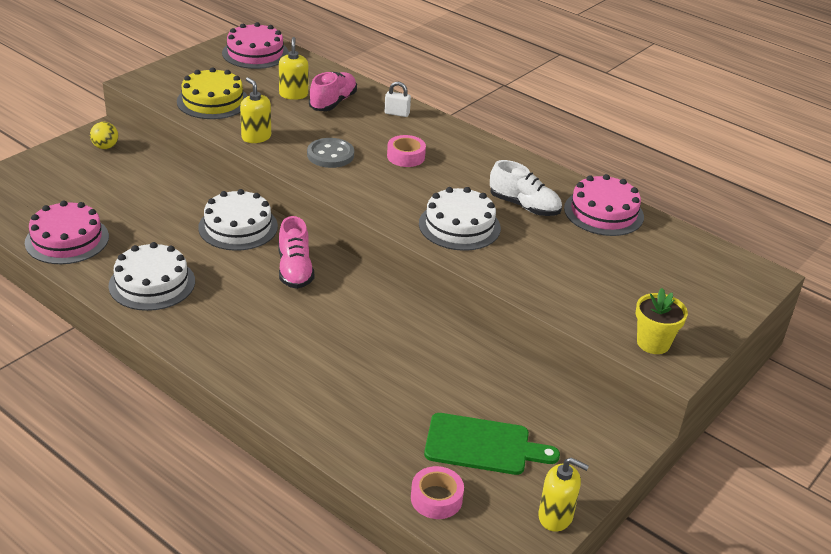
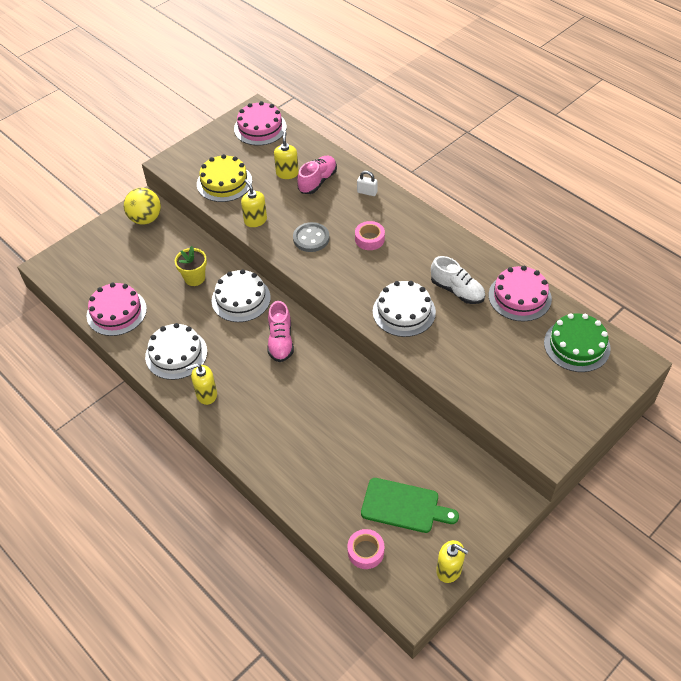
camera: 10 degrees right, 15 degrees up
yellow ball [90,122,118,149] -> yellow ball [124,188,161,224], size x1.73
yellow flower pot [636,288,688,354] -> yellow flower pot moved to [175,246,207,286]
none -> yellow soap dispenser [186,364,217,405]
none -> green cake [544,313,611,372]

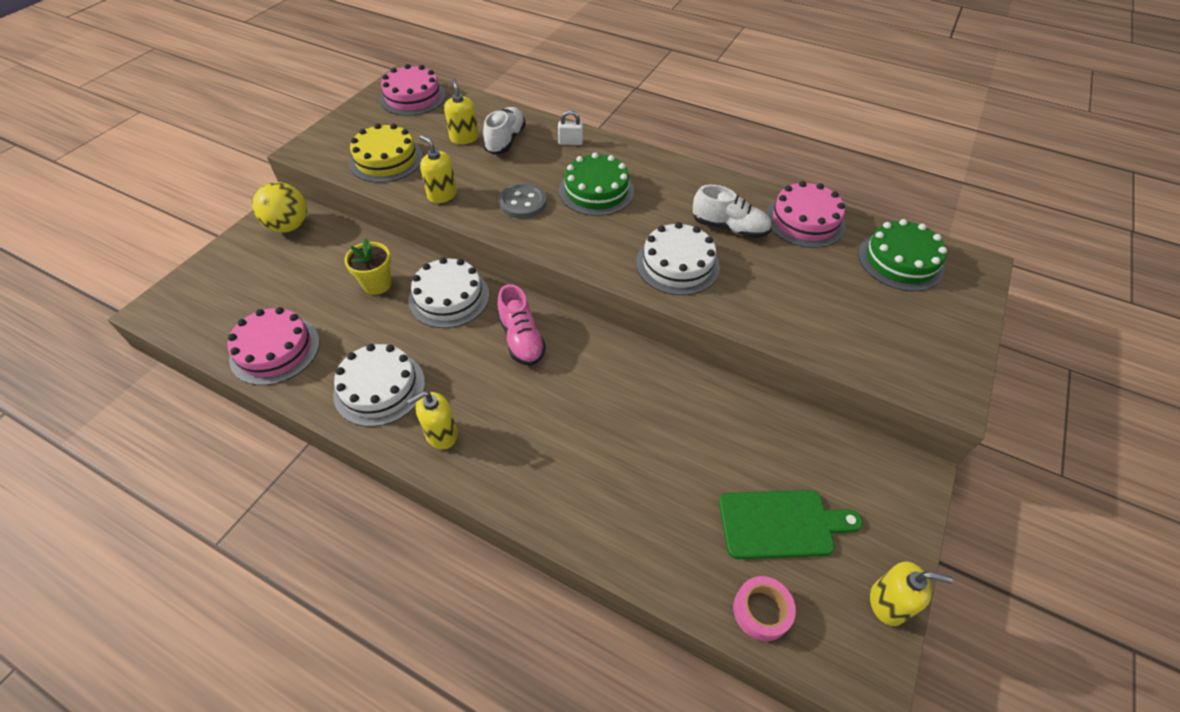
camera: 20 degrees left, 0 degrees up
pink shoe [297,156,337,194] -> white shoe [483,107,526,154]
pink tape [355,221,385,250] -> green cake [559,152,634,216]

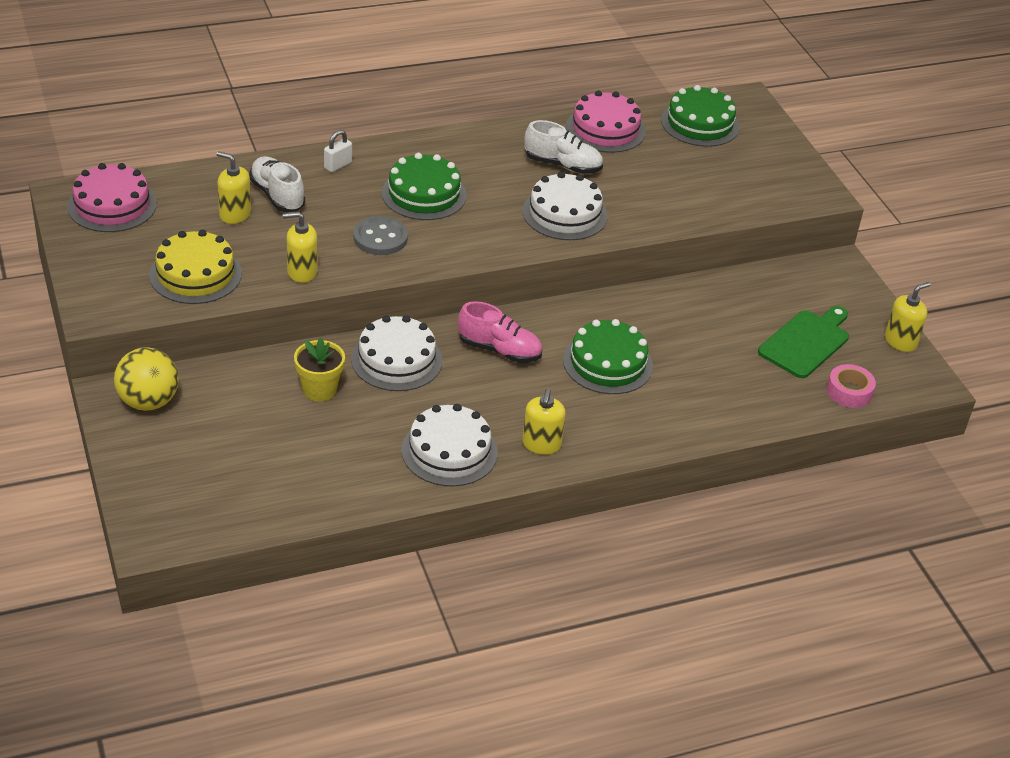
camera: 50 degrees left, 10 degrees down
pink cake [227,307,320,385] -> none
white shoe [693,185,771,238] -> white shoe turned 45 degrees clockwise [524,120,603,174]
none -> green cake [563,319,653,394]

